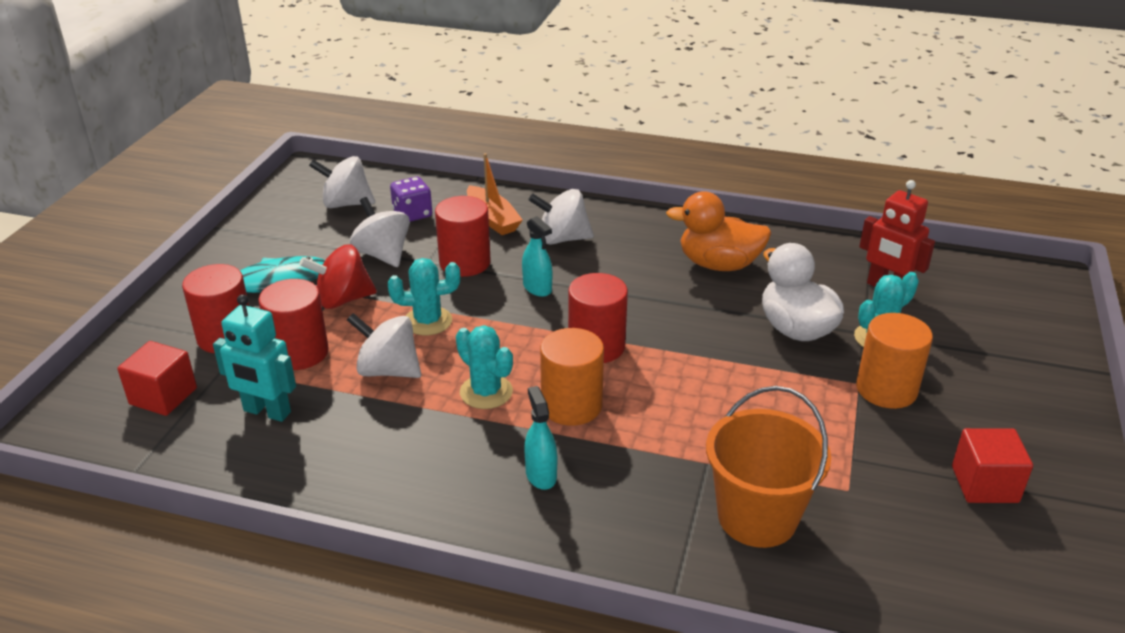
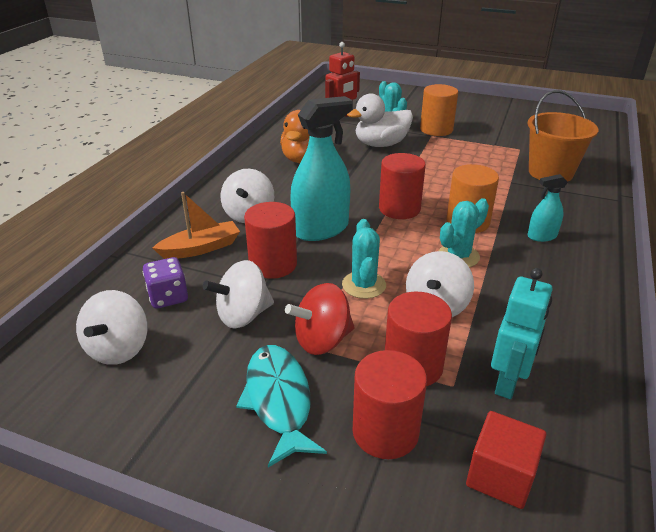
camera: 85 degrees left, 0 degrees up
red spinning top [299,244,377,309] -> red spinning top turned 75 degrees clockwise [285,283,355,355]
turquoise spray bottle [522,216,552,297] -> turquoise spray bottle [290,96,353,241], size x1.99
red cube [952,428,1033,503] -> none

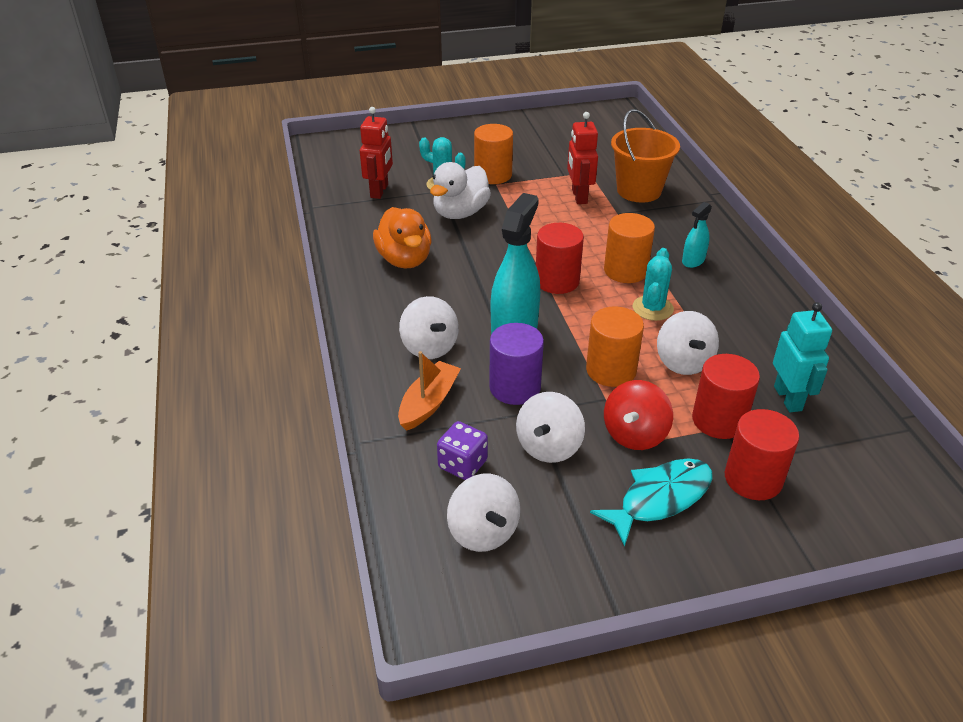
camera: 35 degrees left, 5 degrees up
turquoise fish [236,345,327,467] -> turquoise fish turned 105 degrees clockwise [590,458,713,547]
red cylinder [244,202,297,279] -> purple cylinder [489,323,544,405]
turquoise cactus [342,219,386,299] -> orange cylinder [586,306,644,387]
red cube [466,411,546,509] -> none
none -> red robot [567,112,598,204]

